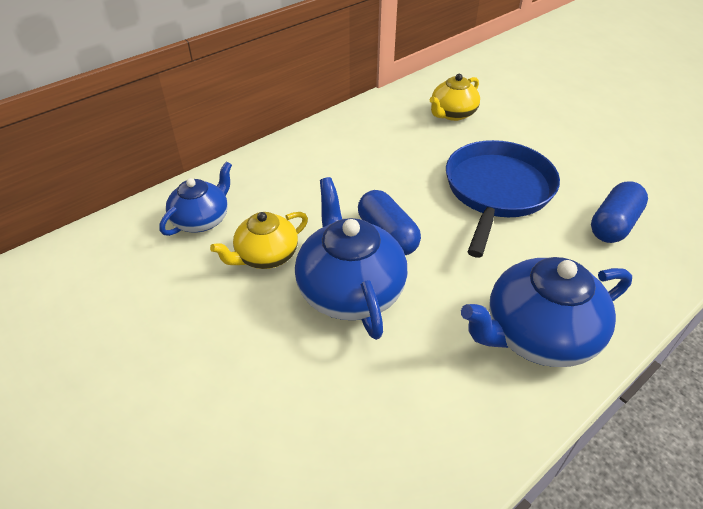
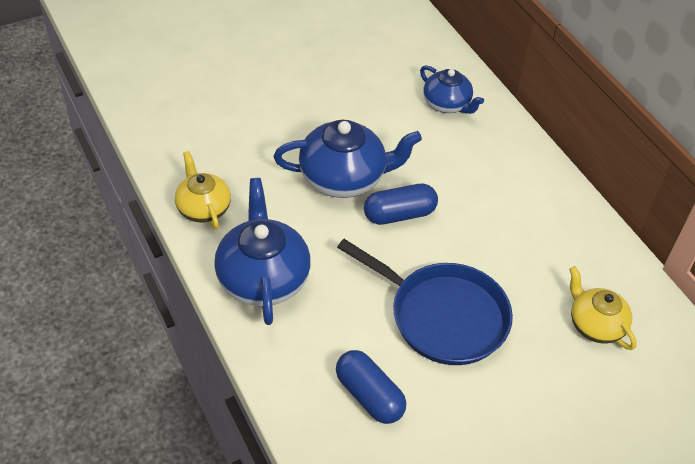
camera: 100 degrees right, 5 degrees up
yellow teapot [210,212,308,269] -> yellow teapot moved to [175,151,231,230]

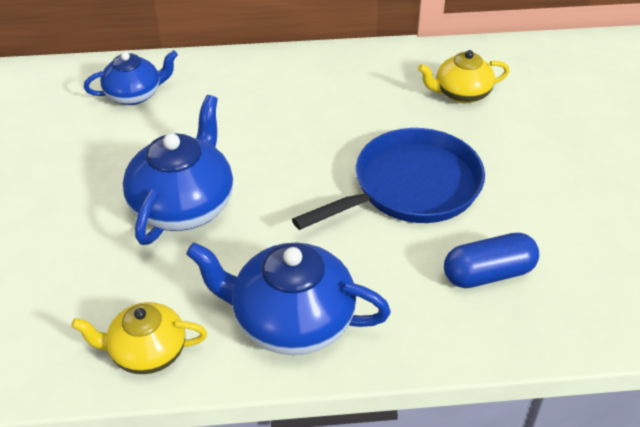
camera: 65 degrees left, 5 degrees down
blue capsule [364,184,438,225] -> none

